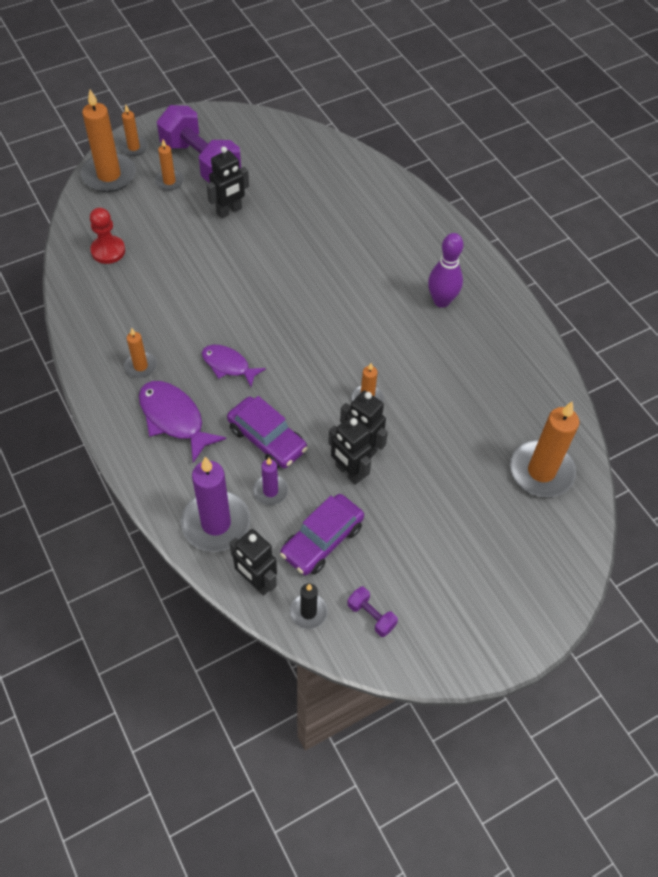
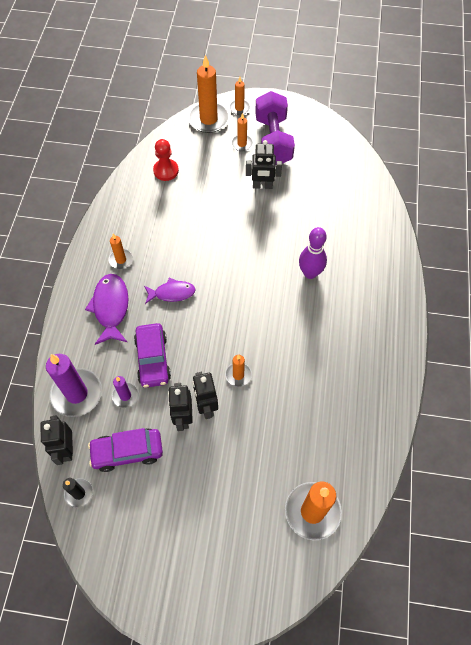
camera: 40 degrees right, 5 degrees up
purple fish [202,345,266,387] -> purple fish turned 105 degrees clockwise [144,278,196,304]
purple dumbbell [347,587,398,637] -> none
purple bowling pin [428,233,464,308] -> purple bowling pin moved to [299,227,327,279]

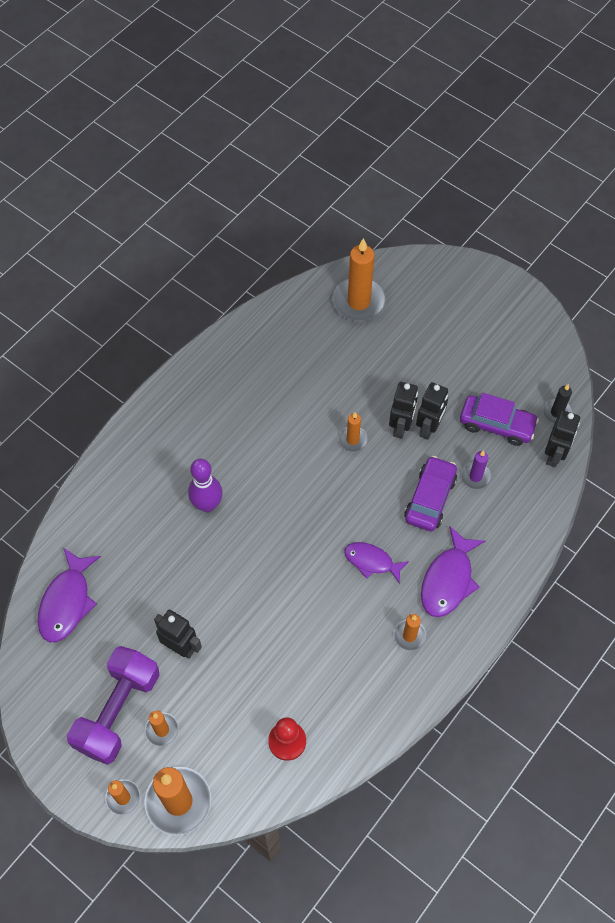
camera: 150 degrees left, 0 degrees up
purple candle [46,354,102,417] -> none
none -> purple fish [38,548,101,642]

